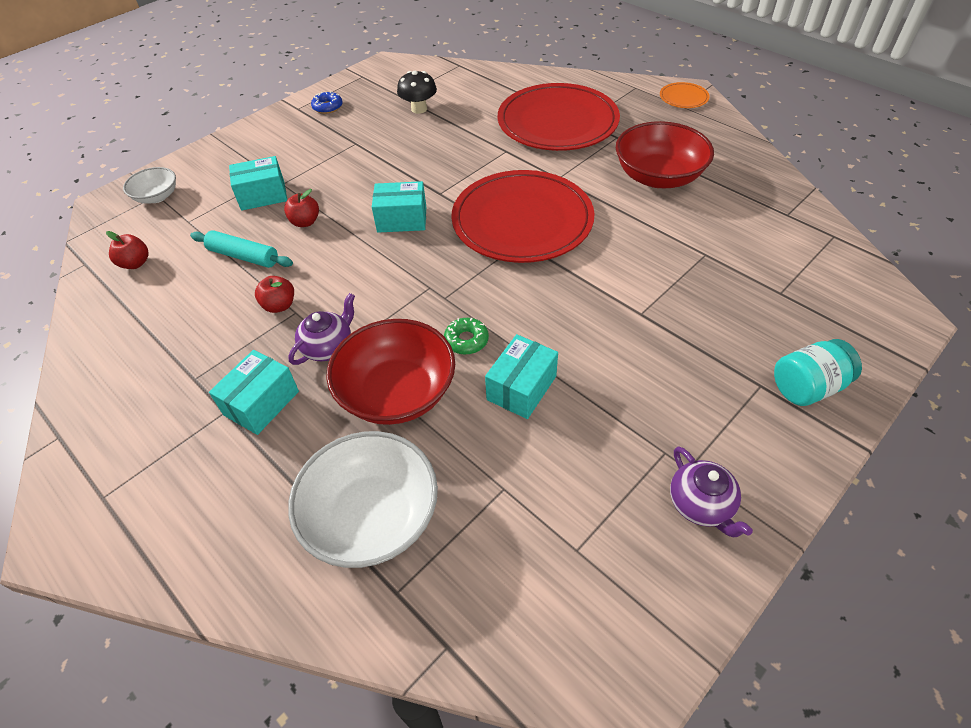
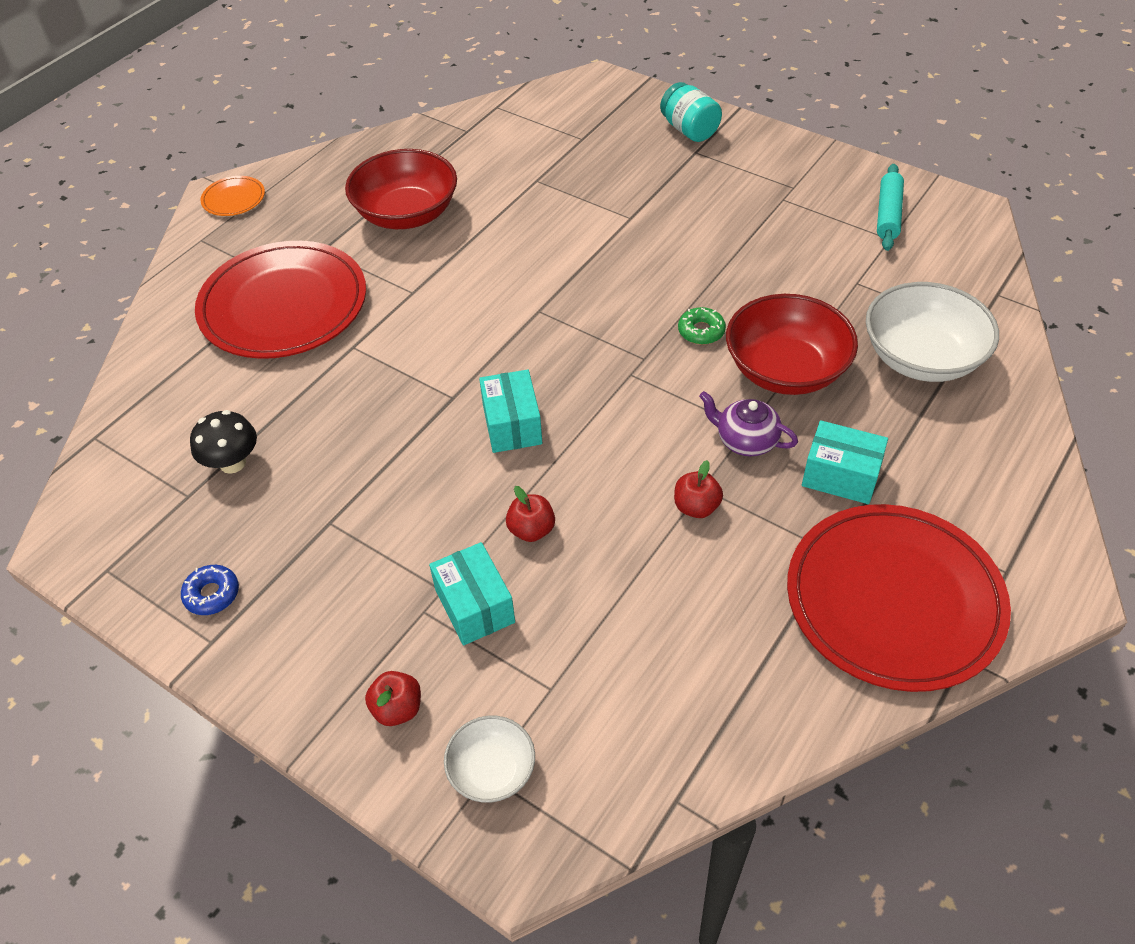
camera: 100 degrees left, 0 degrees up
red apple [106,231,149,269] -> red apple moved to [365,671,421,726]
turquoise rolling pin [190,230,293,268] -> turquoise rolling pin moved to [877,164,904,251]
red plate [451,170,594,263] -> red plate moved to [787,504,1011,692]
turquoise box [485,334,558,419] -> none
purple teapot [670,446,753,537] -> none

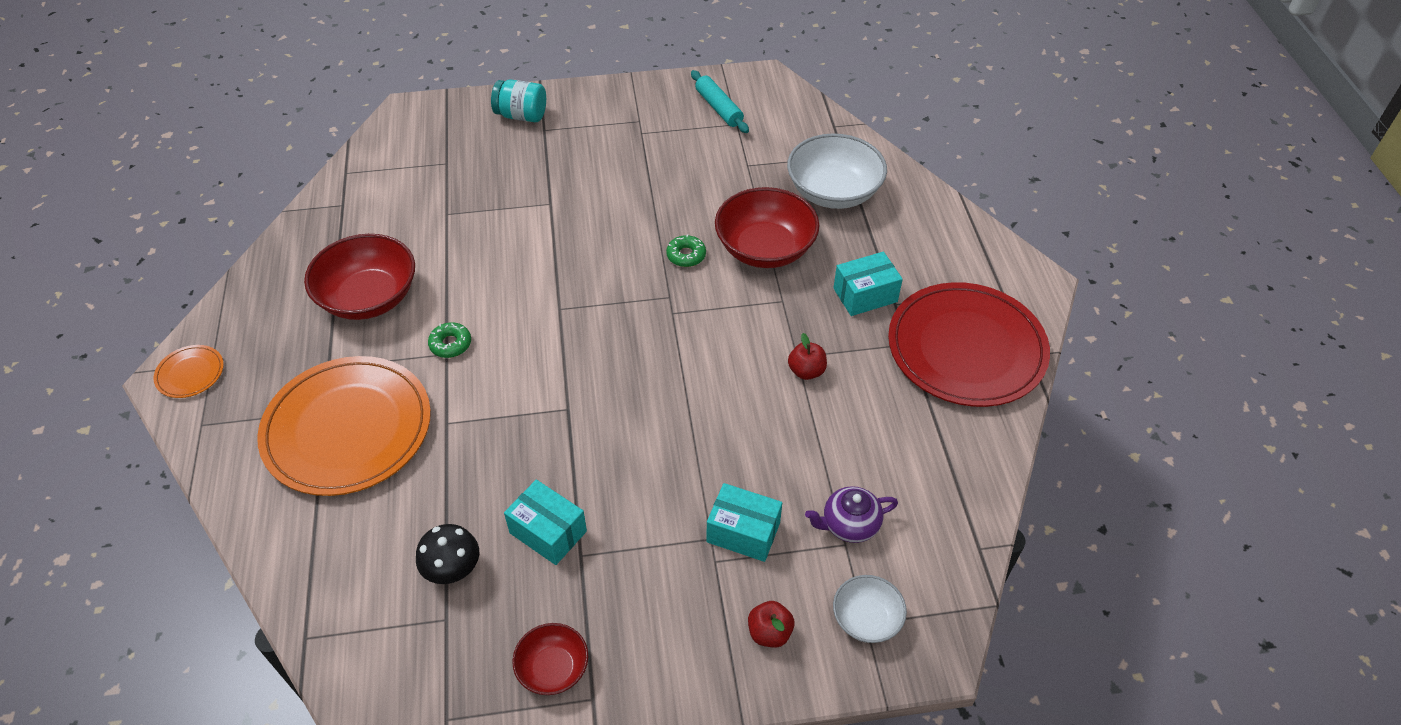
camera: 45 degrees left, 0 degrees up
blue donut [181,565,239,615] -> red bowl [513,623,588,695]
red plate [195,241,366,359] -> orange plate [257,356,431,496]
turquoise box [479,370,542,453] -> turquoise box moved to [504,479,587,565]
red apple [506,486,555,542] -> none
purple teapot [699,391,798,456] -> purple teapot moved to [805,486,898,543]
none -> green donut [428,322,471,358]

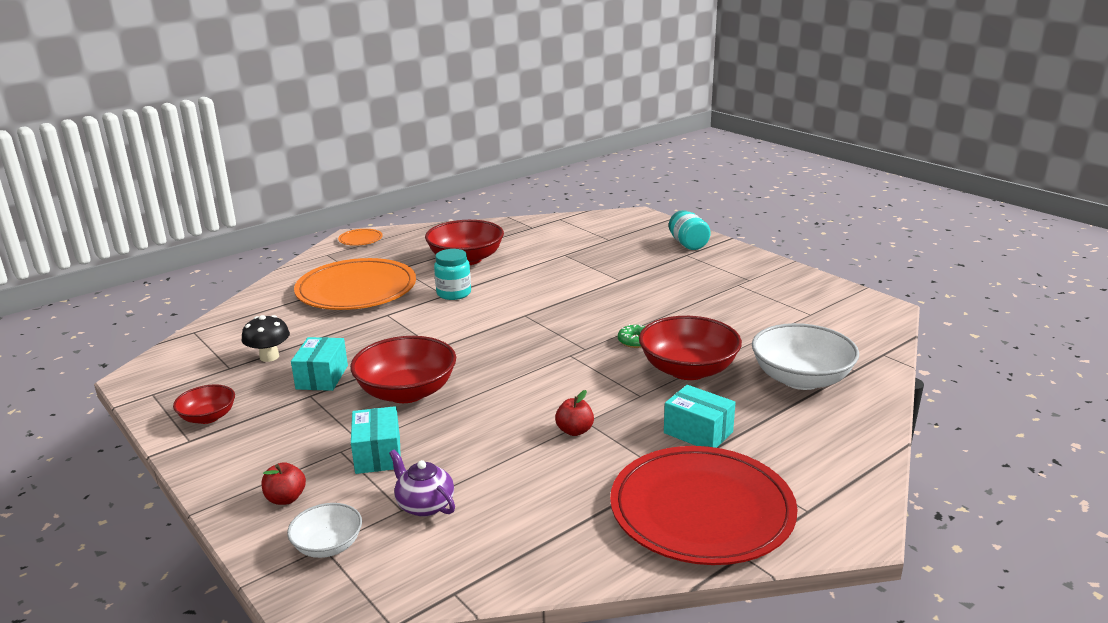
camera: 60 degrees right, 25 degrees down
green donut [428,322,471,358] -> turquoise jar [434,249,471,300]
turquoise rolling pin [691,70,749,133] -> none
none -> red bowl [350,336,456,403]

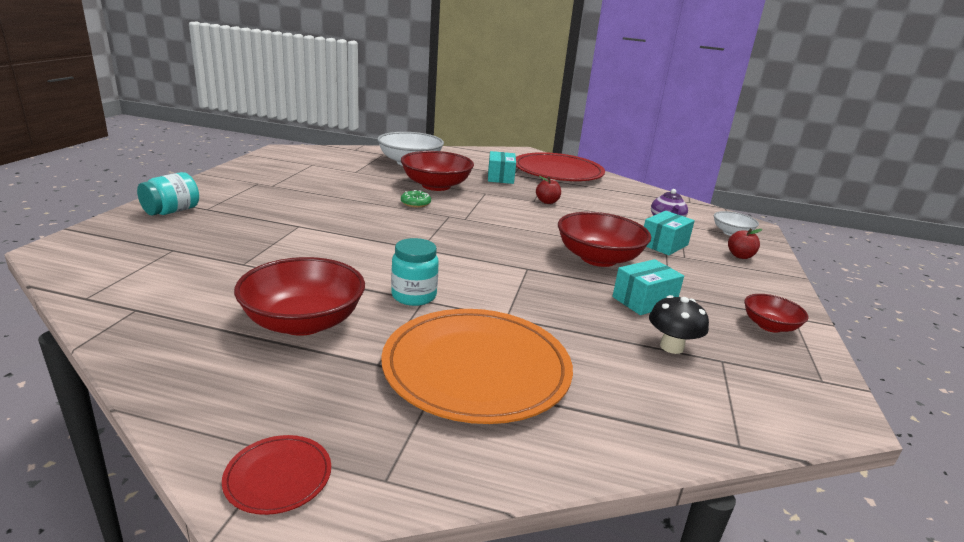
camera: 130 degrees left, 0 degrees up
orange plate [338,229,383,246] -> red plate [222,435,331,515]

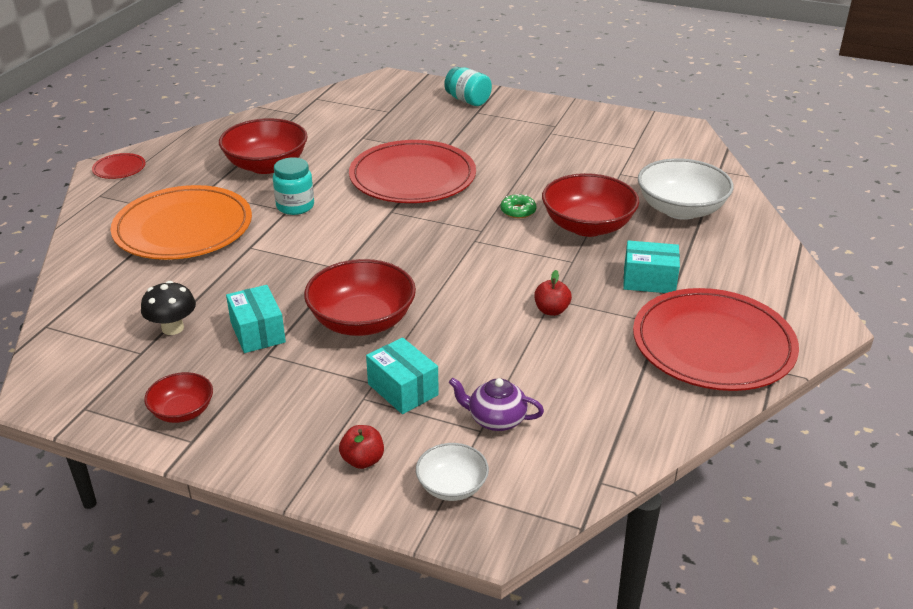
camera: 100 degrees right, 10 degrees up
none -> red plate [349,140,476,203]

